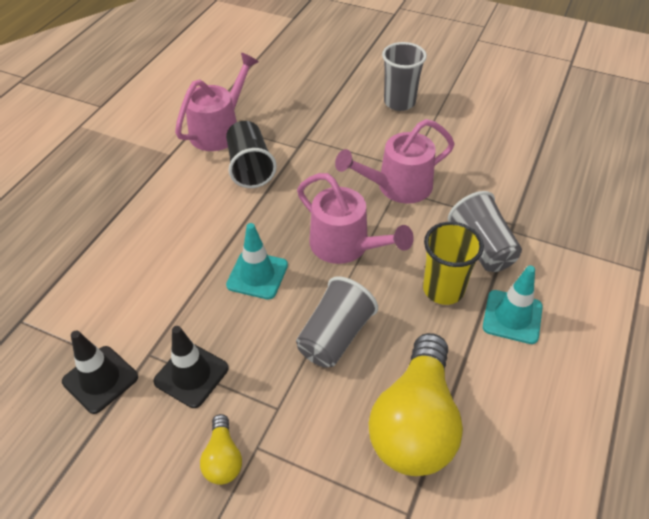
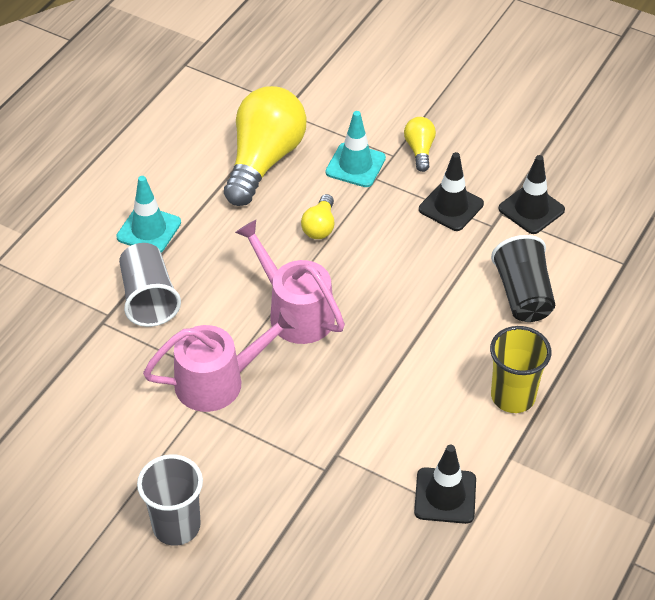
camera: 175 degrees left, 0 degrees up
pink watering can [175,53,259,151] -> black traffic cone [414,445,476,524]
black cup [226,121,277,188] -> black cup moved to [491,235,555,322]
turquoise traffic cone [226,223,288,300] -> turquoise traffic cone moved to [326,111,386,187]
grey cup [296,276,378,368] -> yellow light bulb [301,194,334,239]
yellow cup [423,222,484,305] -> yellow cup moved to [490,326,551,413]

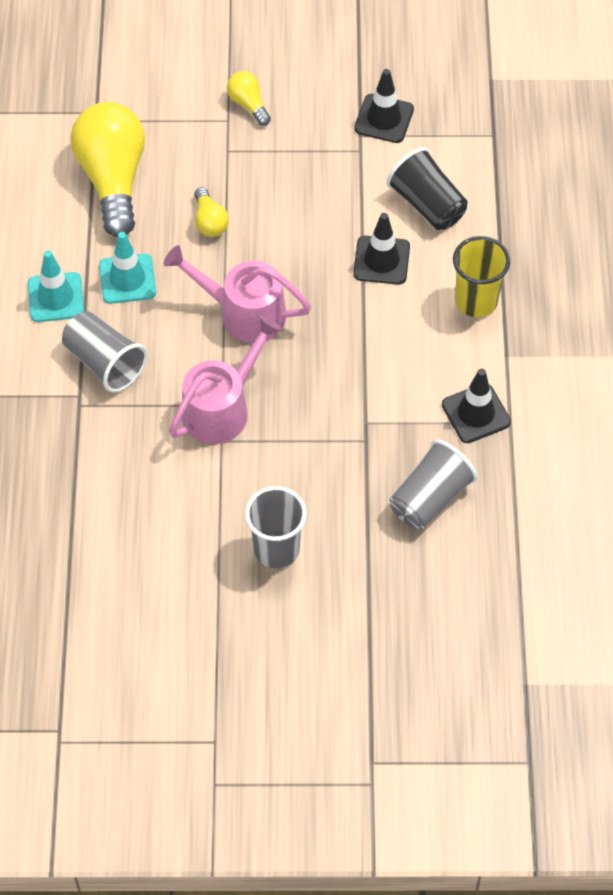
camera: 30 degrees left, 10 degrees up
turquoise traffic cone [326,111,386,187] -> turquoise traffic cone moved to [99,232,156,304]
black traffic cone [419,152,484,231] -> black traffic cone moved to [353,213,410,284]
none -> grey cup [390,440,478,529]

